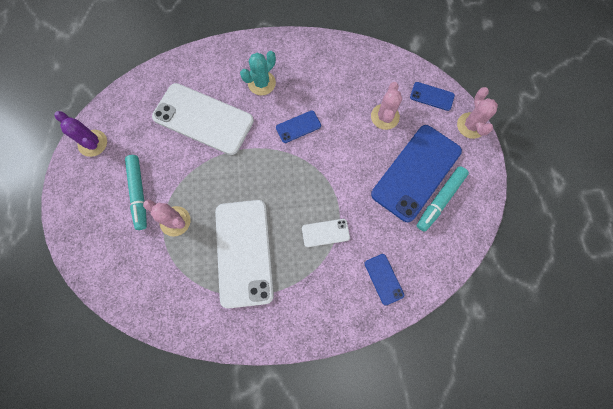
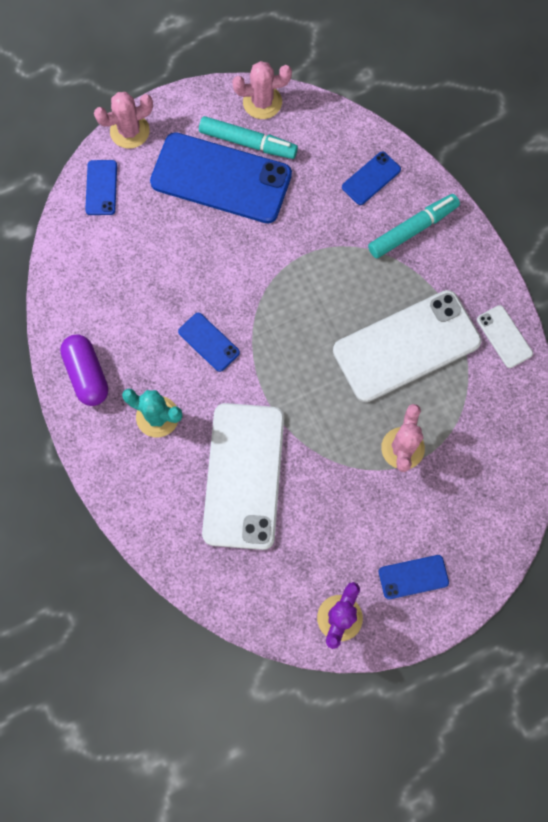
camera: 110 degrees left, 0 degrees up
turquoise marker [125,155,147,230] -> turquoise marker moved to [368,194,460,258]
white phone [302,219,350,247] -> white phone moved to [477,305,533,368]
pink cactus [371,82,402,130] -> pink cactus moved to [232,61,292,119]
none -> purple capsule [60,334,108,406]
none -> blue phone [379,555,449,599]

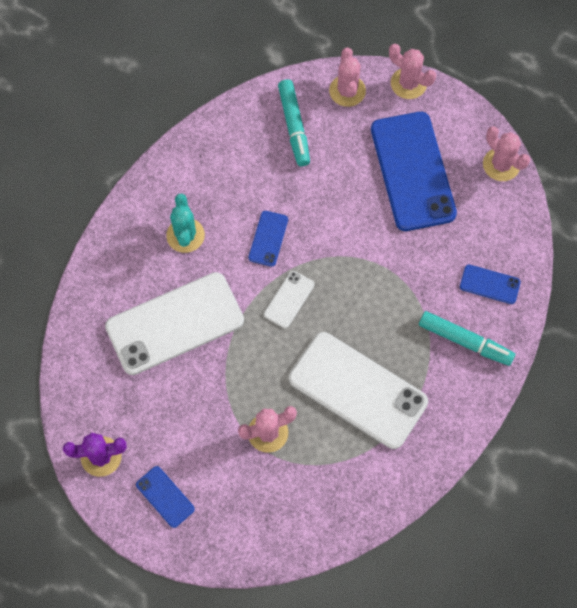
camera: 60 degrees right, 5 degrees down
purple capsule [60,334,108,406] -> none
blue phone [85,160,117,215] -> pink cactus [329,47,366,107]
turquoise marker [199,116,298,159] -> turquoise marker moved to [278,79,310,166]
white phone [477,305,533,368] -> white phone moved to [264,271,314,328]

